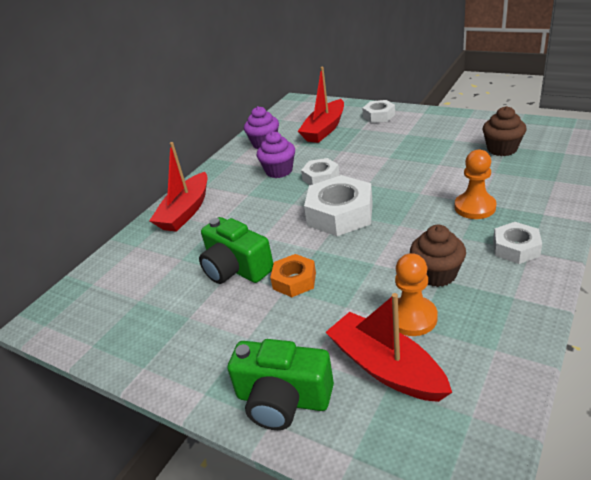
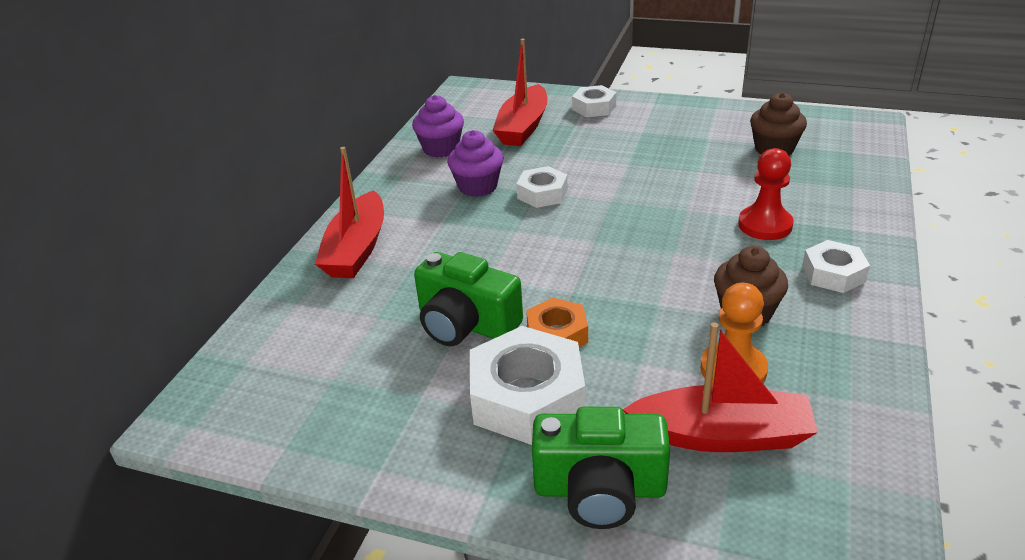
camera: 15 degrees left, 0 degrees up
white nut [304,175,373,236] -> white nut moved to [470,326,585,445]
red boat [326,293,452,402] -> red boat turned 150 degrees clockwise [623,322,818,452]
orange pawn [454,150,497,219] -> red pawn [738,148,794,240]

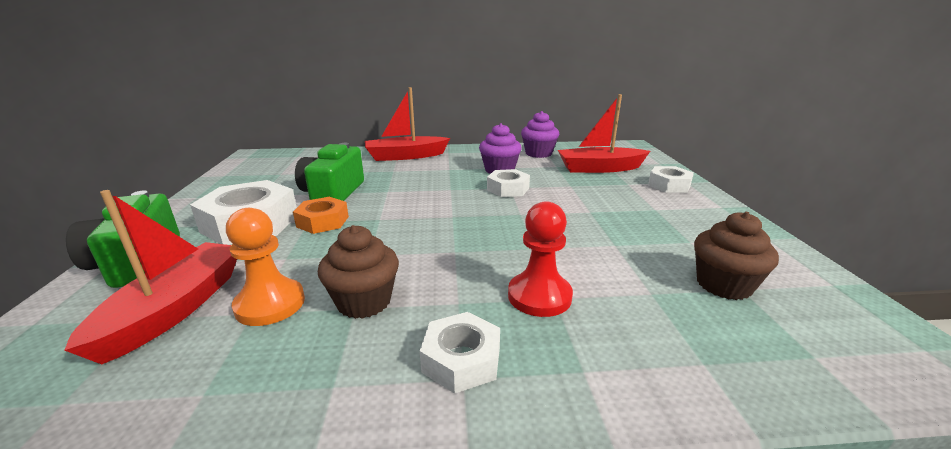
camera: 65 degrees right, 10 degrees down
red boat [623,322,818,452] -> red boat turned 150 degrees counterclockwise [64,190,237,364]

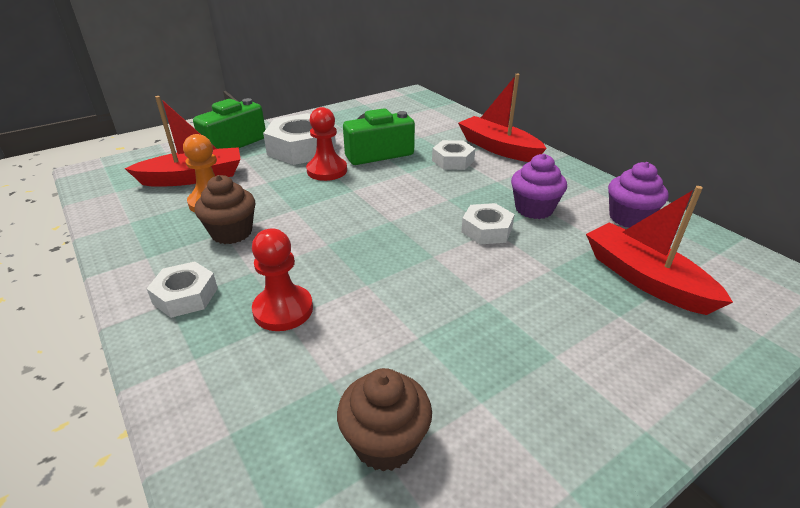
camera: 60 degrees right, 10 degrees up
orange nut [293,197,349,234] -> red pawn [306,107,347,181]
white nut [648,166,694,193] -> white nut moved to [432,140,475,170]

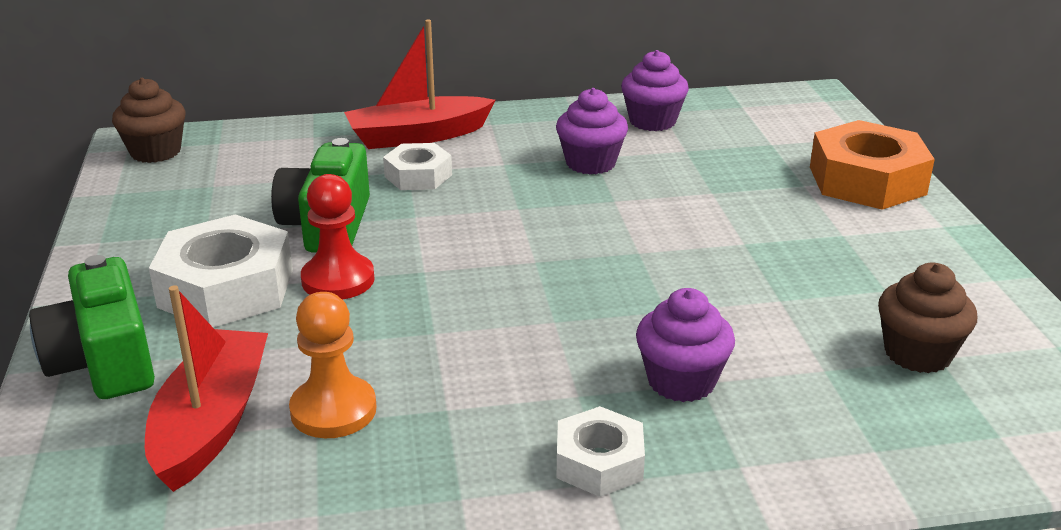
camera: 65 degrees left, 5 degrees down
brown cupcake [194,175,255,244] -> brown cupcake moved to [112,78,185,163]
red pawn [252,228,313,331] -> purple cupcake [636,288,735,402]
white nut [461,203,515,245] -> none
red boat [586,186,733,315] -> none
none -> orange nut [810,120,935,210]

